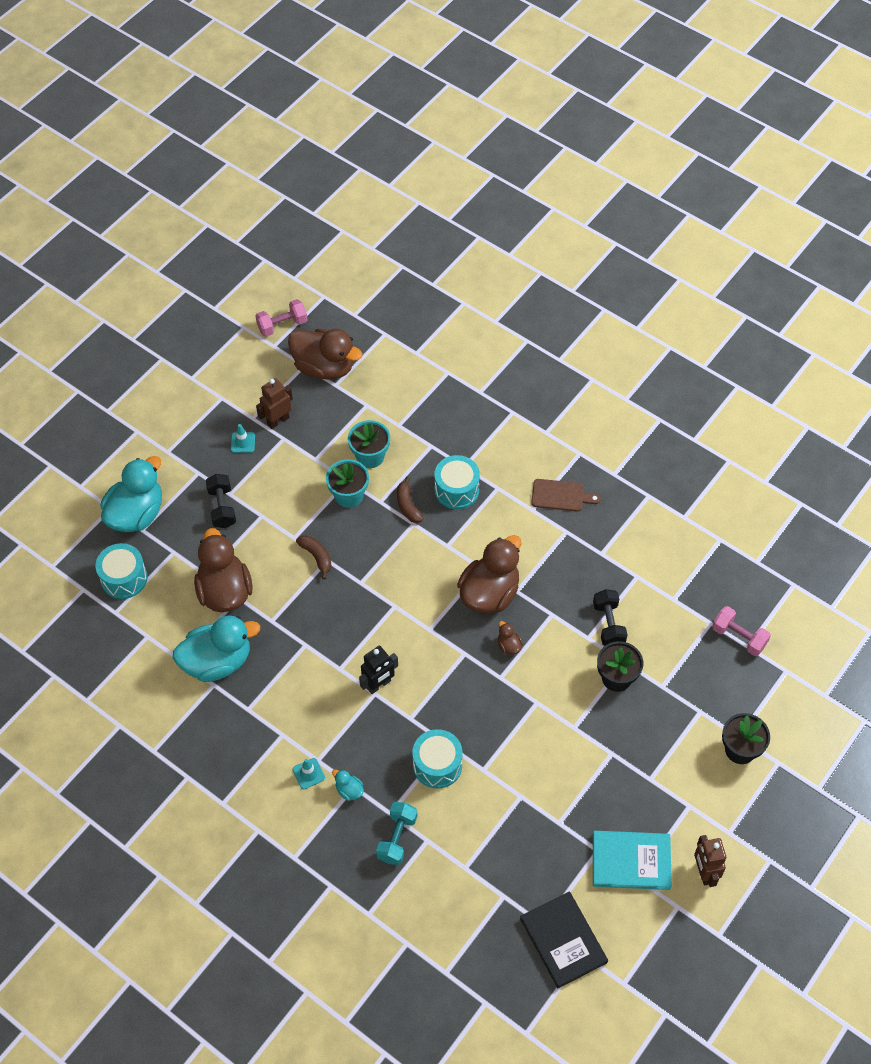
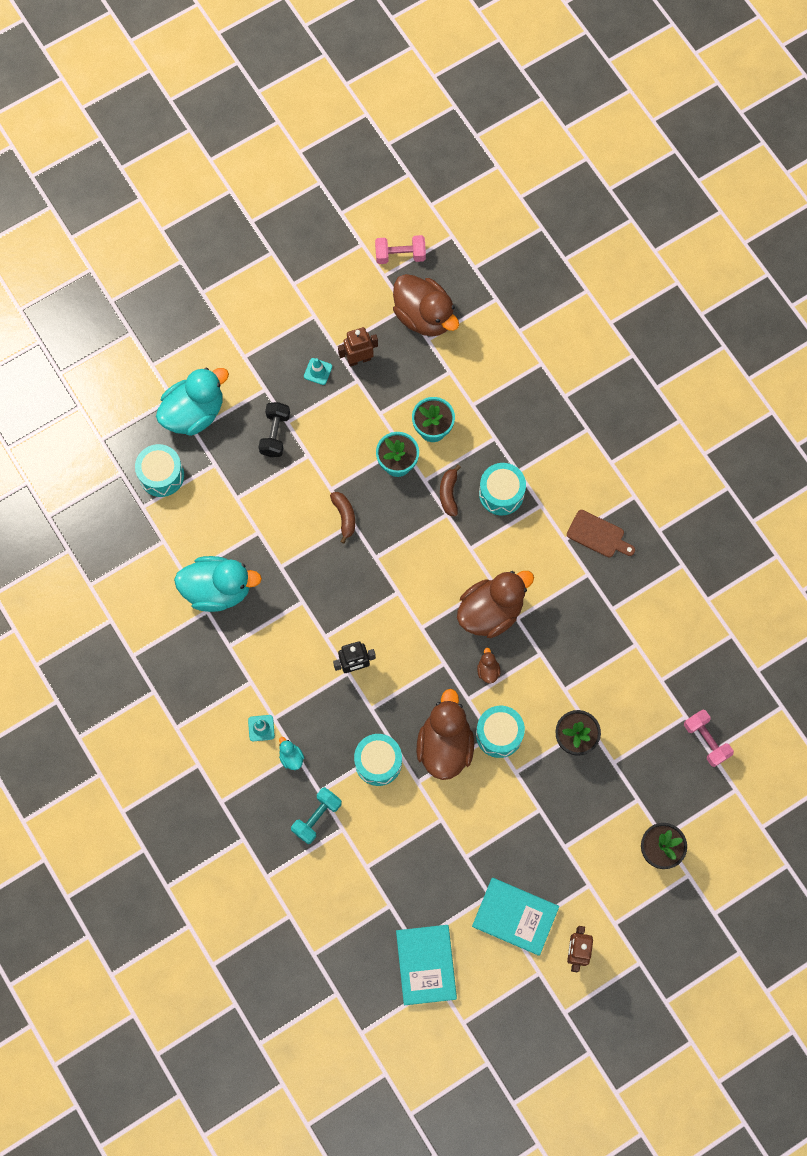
camera: 20 degrees right, 15 degrees up
brown duck [194,528,253,612] -> brown duck moved to [416,689,474,780]
black book [520,892,608,988] -> turquoise book [396,925,457,1005]
black dumbbell [593,589,627,646] -> none
none -> turquoise drum [476,706,525,758]

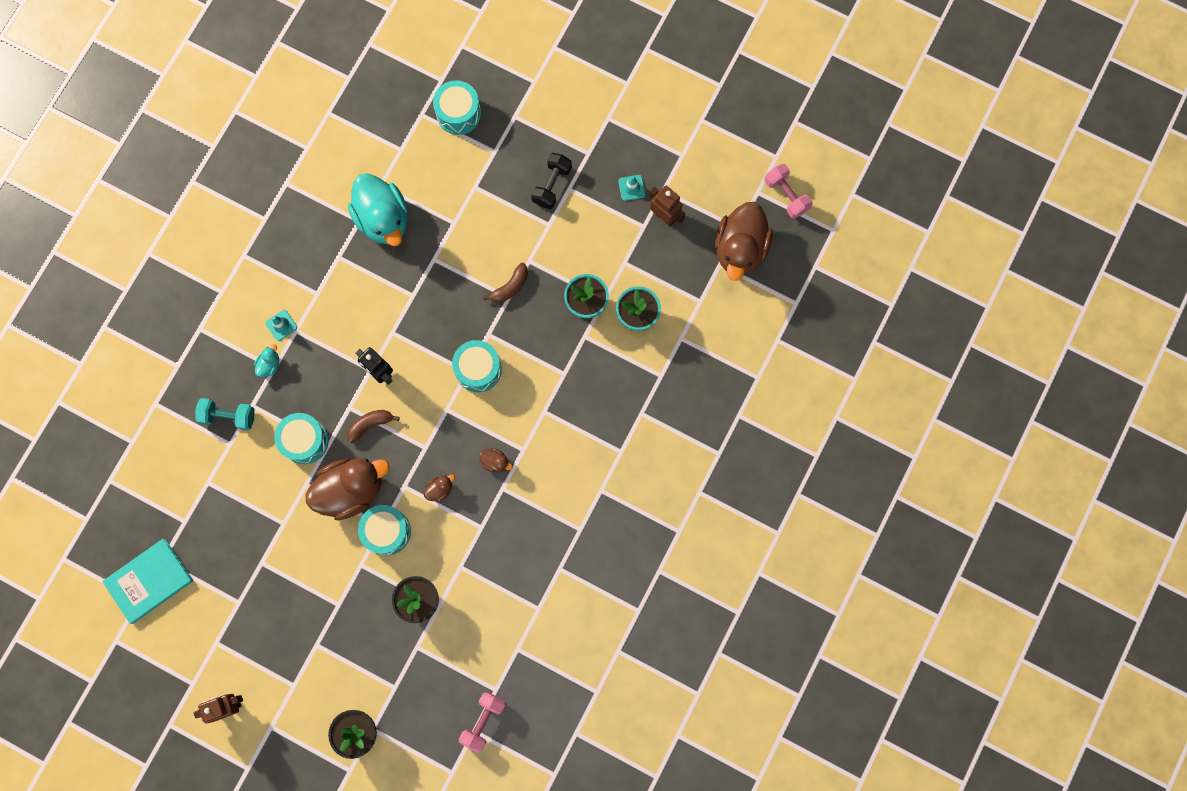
camera: 60 degrees right, 5 degrees up
turquoise duck [156,367,229,436] -> none
black dumbbell [258,402,290,457] -> black dumbbell turned 45 degrees counterclockwise [531,153,572,209]
brown banana [440,465,461,516] -> brown banana moved to [347,410,400,443]
brown duck [457,571,534,638] -> brown duck [479,448,513,473], size x0.41
turquoise book [472,878,559,956] -> none
turquoise drum [479,463,526,515] -> turquoise drum moved to [452,340,502,392]
brown cutting board [567,510,635,557] -> none

